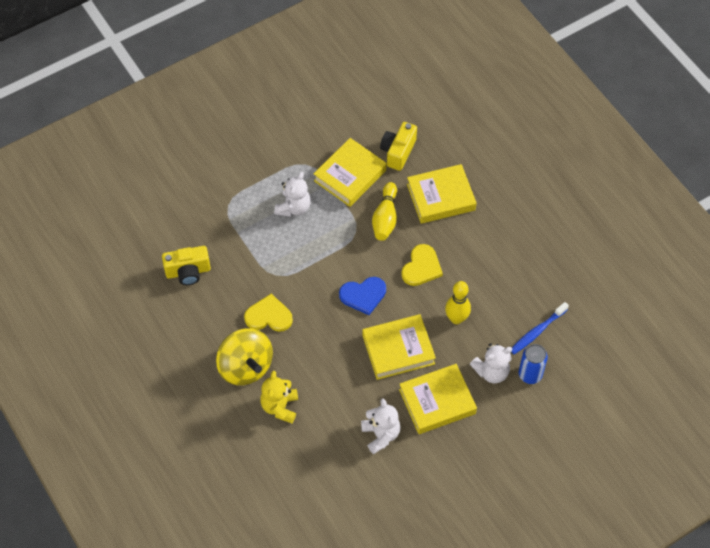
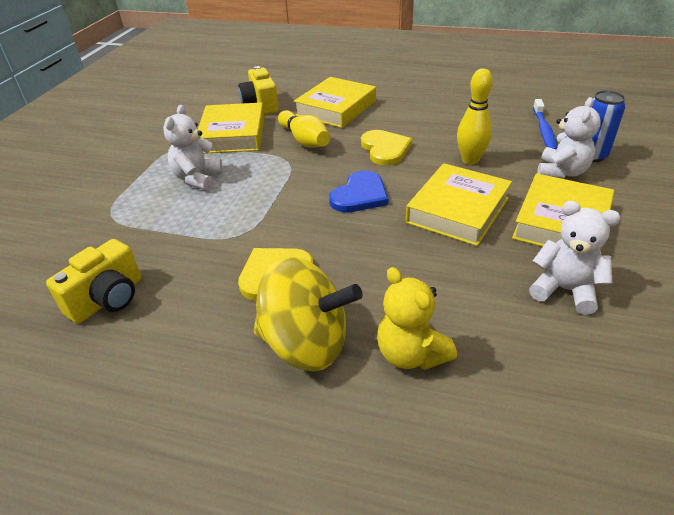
camera: 40 degrees left, 20 degrees down
white teddy bear [274,172,311,217] -> white teddy bear turned 150 degrees counterclockwise [163,105,223,190]

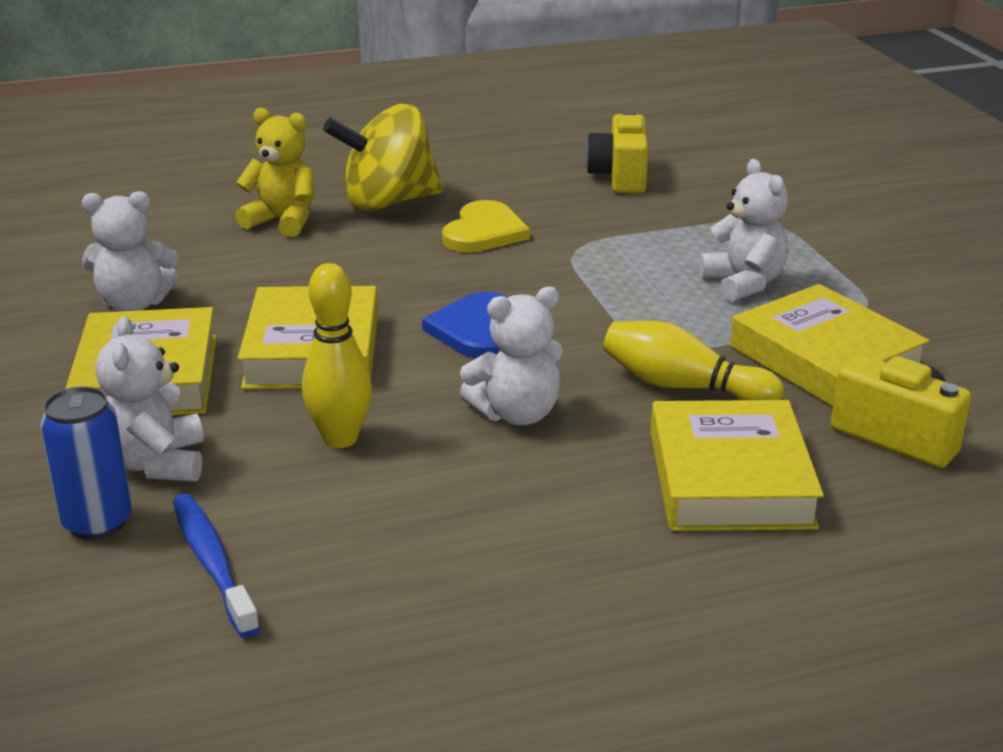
camera: 145 degrees right, 10 degrees down
yellow heart [361,130,412,166] -> white teddy bear [460,287,563,425]

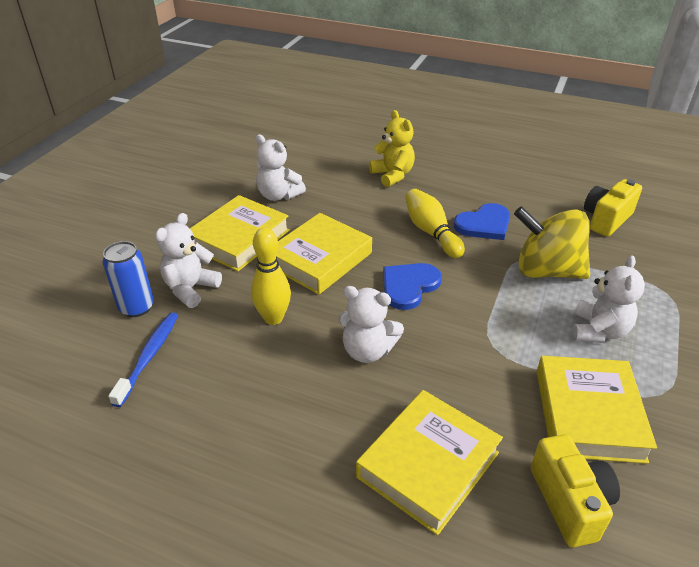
camera: 40 degrees right, 10 degrees up
yellow spinning top [323,104,443,212] -> yellow spinning top moved to [514,206,590,279]
yellow heart [442,200,530,252] -> blue heart [454,203,510,240]
yellow bowling pin [603,321,784,400] -> yellow bowling pin moved to [405,189,465,258]

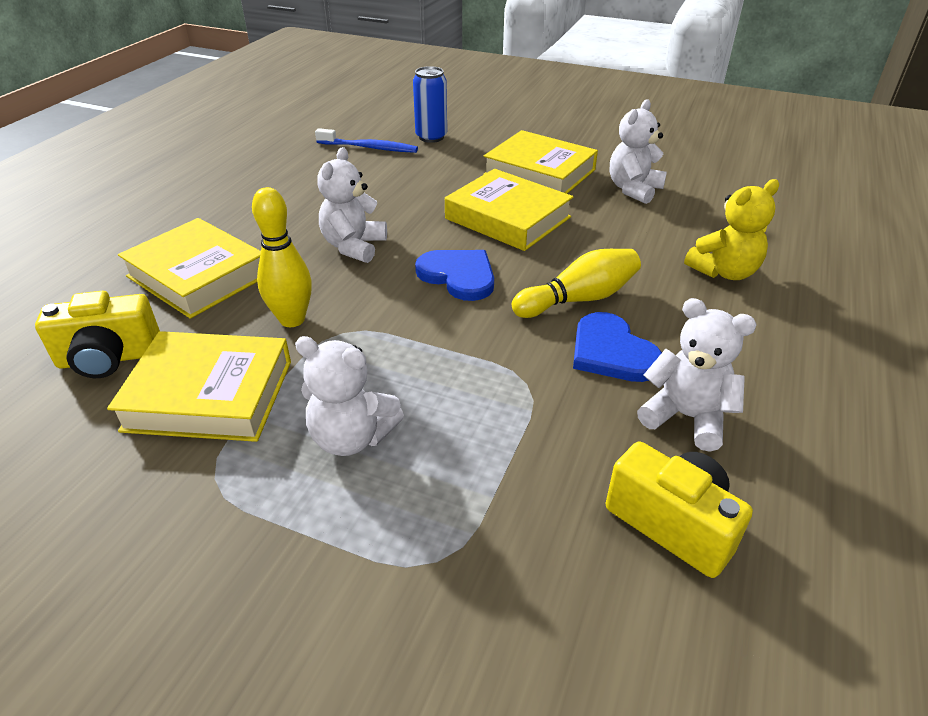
camera: 90 degrees right, 0 degrees up
white teddy bear [155,213,222,308] -> white teddy bear moved to [637,298,757,452]
yellow bowling pin [251,227,291,325] -> yellow bowling pin moved to [252,187,312,327]
yellow spinning top [514,206,590,279] -> none

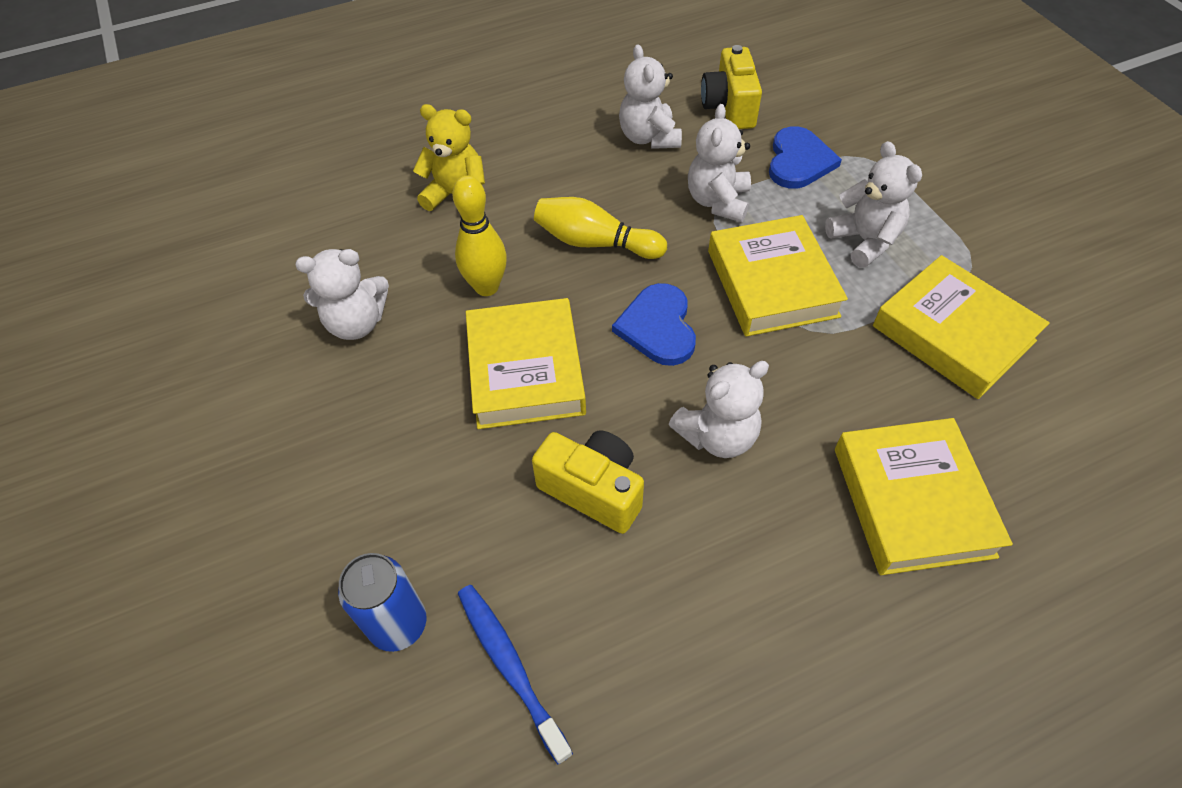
camera: 135 degrees left, 15 degrees up
yellow camera [35,291,160,378] -> yellow camera moved to [532,430,644,534]
yellow bowling pin [252,187,312,327] -> yellow bowling pin moved to [453,176,507,296]
yellow book [483,130,598,194] -> yellow book moved to [708,215,848,337]
blue heart [573,312,662,382] -> blue heart moved to [769,126,842,189]
none -> white teddy bear [688,104,751,222]

